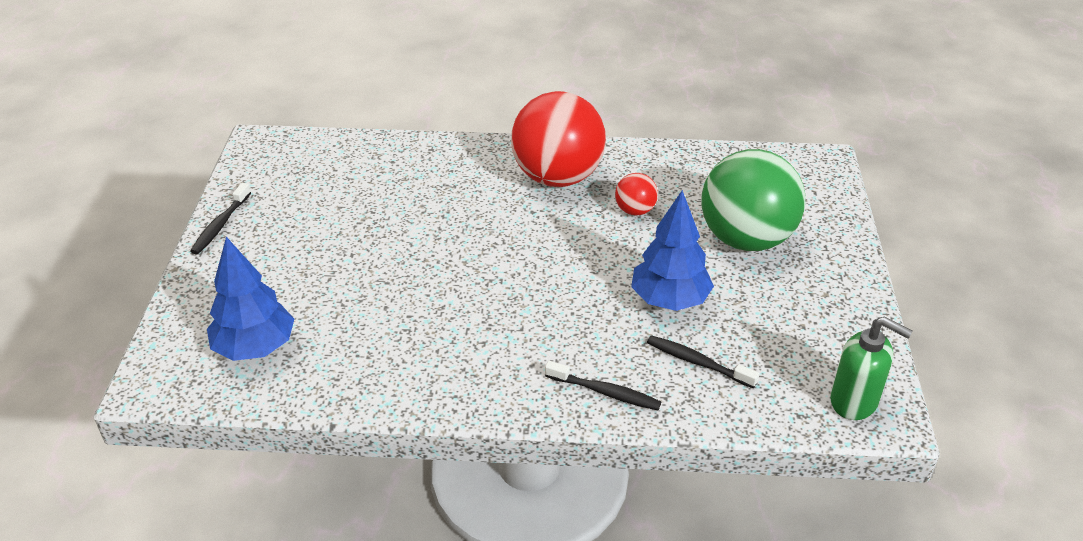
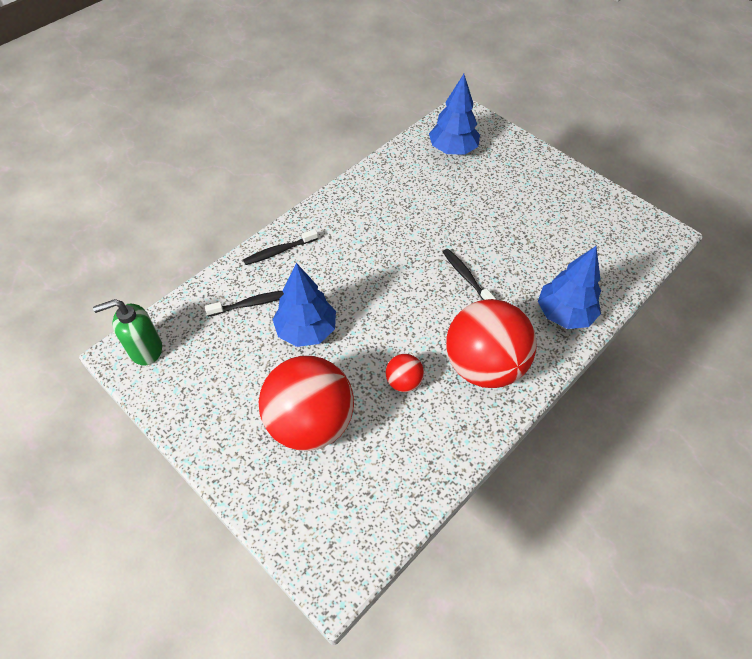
camera: 130 degrees right, 15 degrees up
black toothbrush [190,183,251,254] -> black toothbrush moved to [443,249,496,300]
green ball [702,149,806,251] -> red ball [259,356,354,451]
none -> blue tree [538,246,601,329]

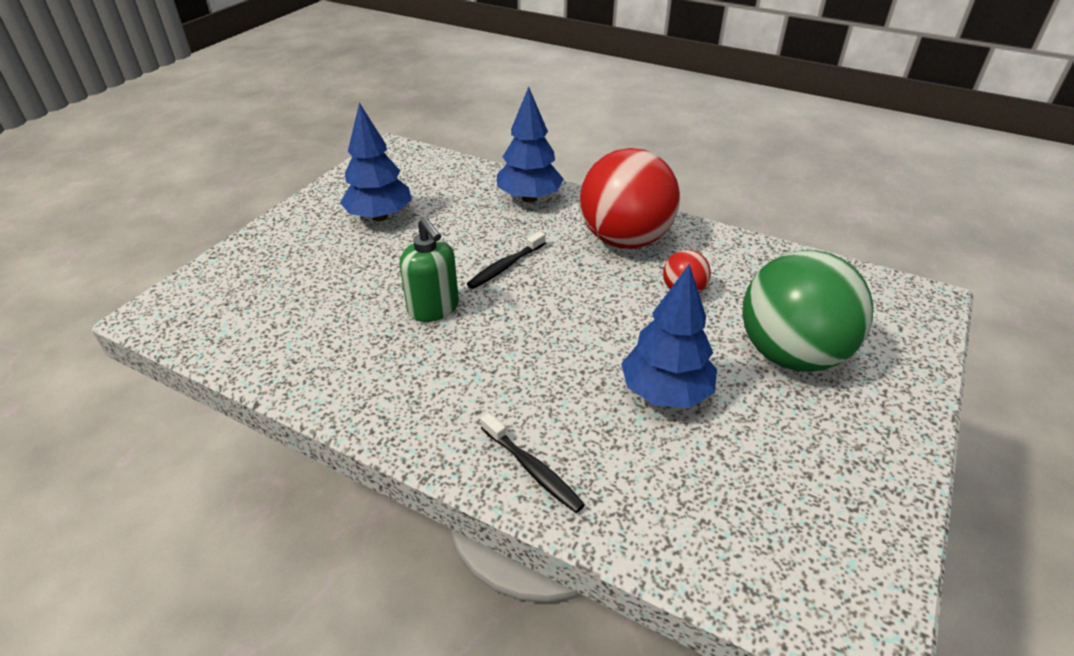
camera: 105 degrees left, 15 degrees down
green soap dispenser [93,299,162,366] -> green soap dispenser moved to [400,217,459,322]
black toothbrush [205,291,284,316] -> none
red ball [259,356,354,451] -> green ball [742,250,874,372]
blue tree [429,74,480,155] -> blue tree moved to [340,103,412,221]

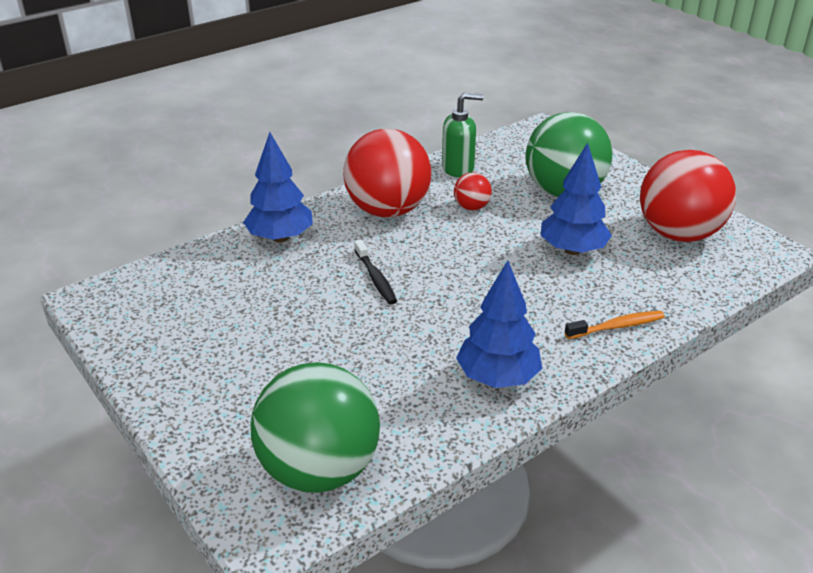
camera: 65 degrees left, 5 degrees down
blue tree [340,103,412,221] -> blue tree moved to [456,260,542,388]
green soap dispenser [400,217,459,322] -> green soap dispenser moved to [442,93,483,177]
black toothbrush [481,413,585,513] -> orange toothbrush [565,311,665,339]
none -> green ball [250,362,380,493]
none -> red ball [640,150,736,242]

